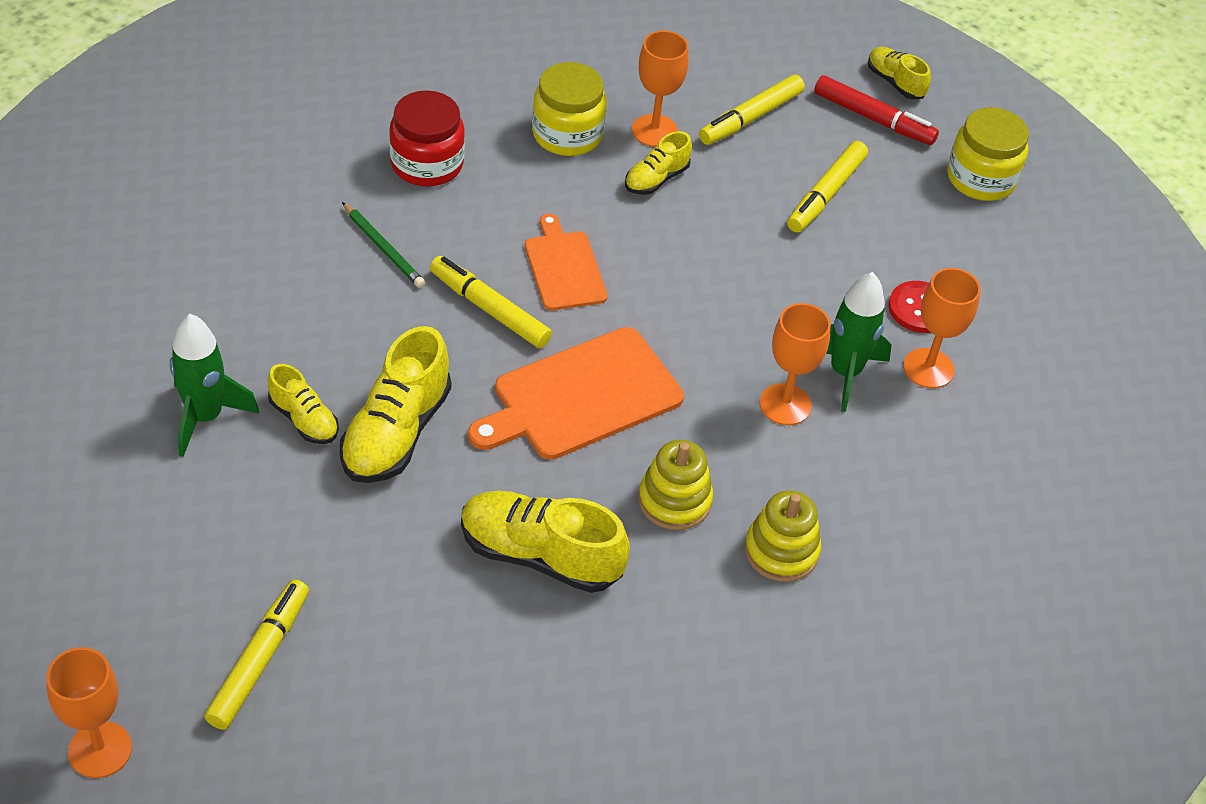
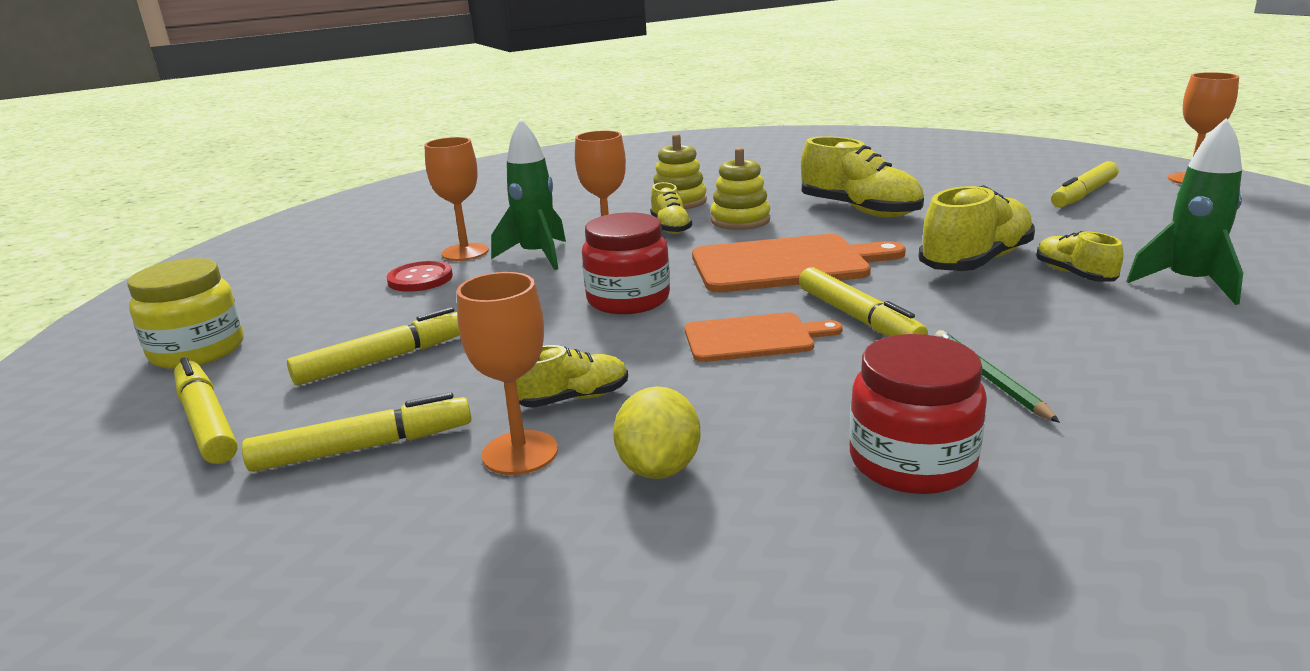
camera: 150 degrees left, 25 degrees down
orange cutting board [525,214,608,311] -> orange cutting board turned 105 degrees counterclockwise [685,313,843,362]
yellow jar [532,62,607,156] -> yellow lemon [613,386,701,479]
red marker [814,75,939,145] -> yellow marker [174,357,238,464]
yellow shoe [868,47,931,100] -> yellow shoe moved to [650,182,692,234]
none -> red jar [582,212,670,314]

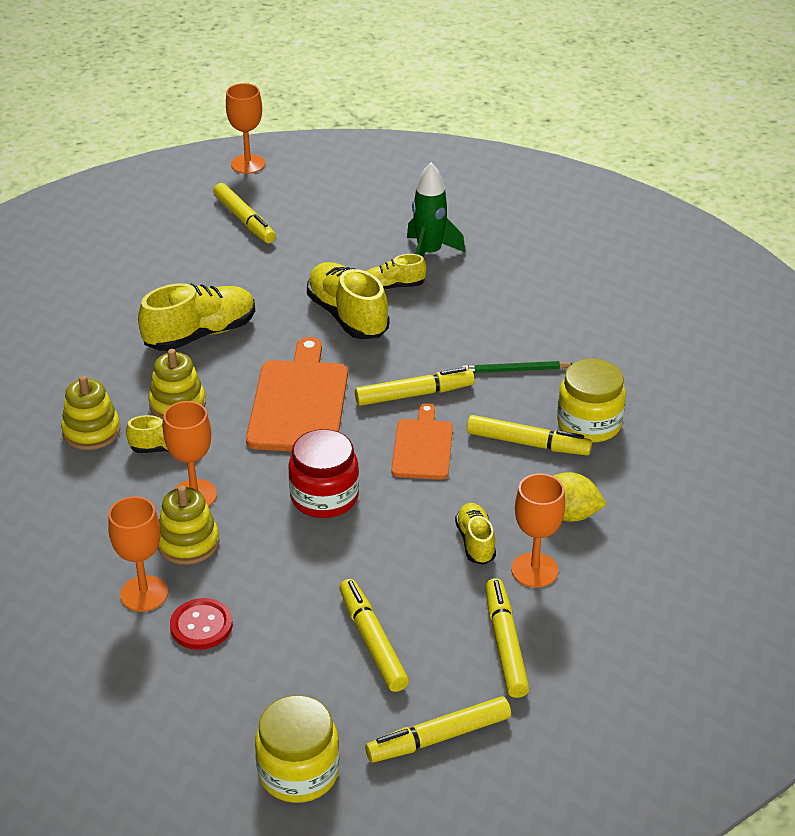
camera: 80 degrees left, 15 degrees up
green rocket [491,119,566,270] -> yellow stacking toy [158,485,219,565]
red jar [849,334,987,494] -> yellow jar [557,359,626,443]
none -> yellow marker [467,415,592,455]

